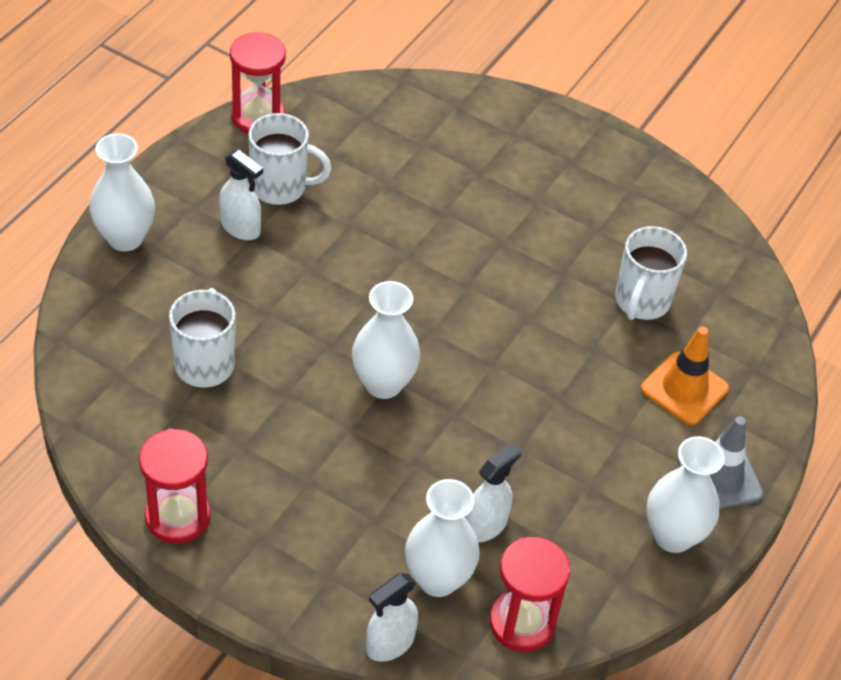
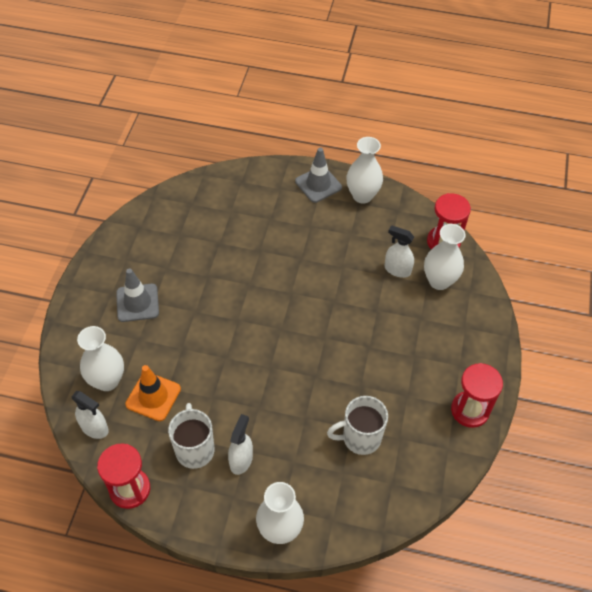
camera: 105 degrees left, 5 degrees up
white vase [352,281,420,399] -> white vase moved to [77,326,124,391]
white spray bottle [366,573,418,662] -> white spray bottle moved to [71,391,109,439]
white mug [615,226,687,320] -> none
orange traffic cone [641,326,729,425] -> orange traffic cone moved to [125,365,181,421]
none -> grey traffic cone [116,268,159,322]

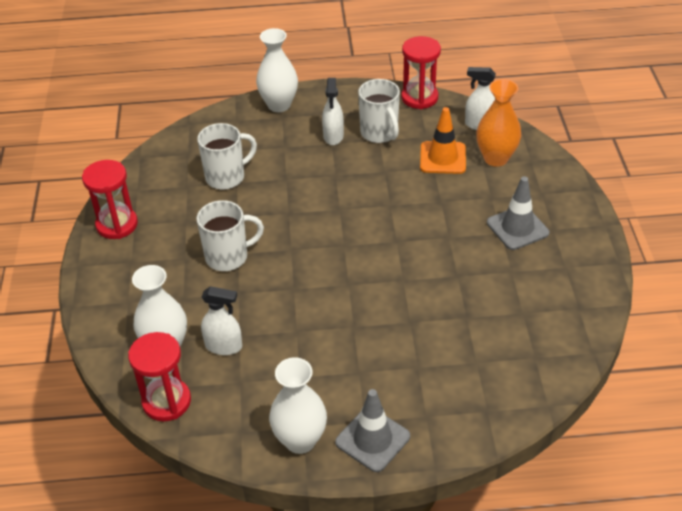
camera: 165 degrees right, 10 degrees down
white vase [77,326,124,391] -> orange vase [476,79,521,167]
none -> white mug [196,200,264,271]

